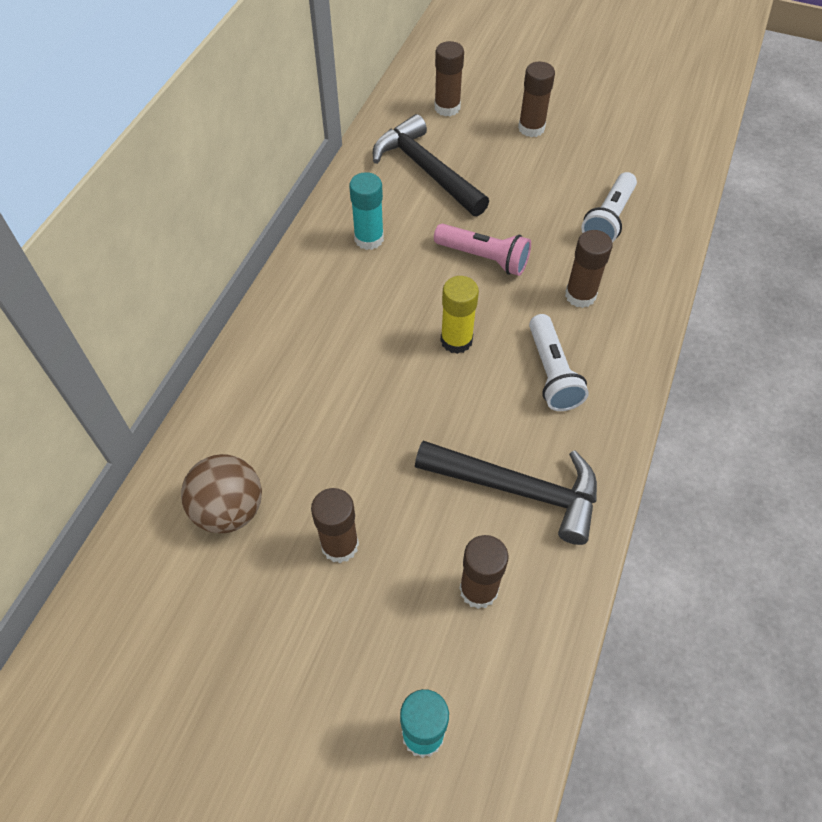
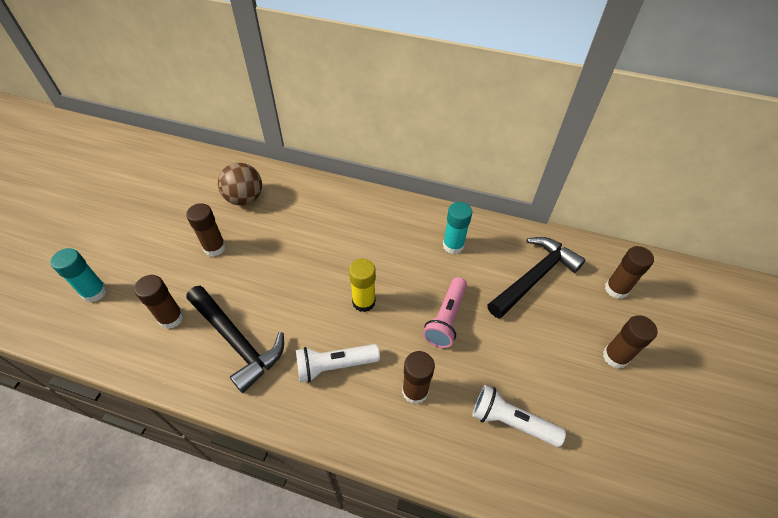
camera: 85 degrees right, 5 degrees down
black hammer [415,441,597,545] -> black hammer turned 60 degrees counterclockwise [186,286,284,393]

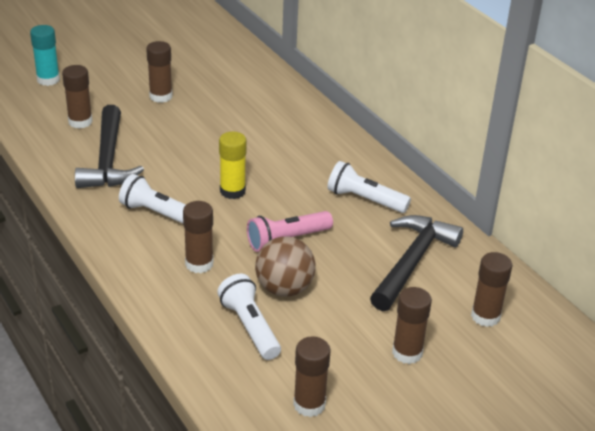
camera: 40 degrees right, 15 degrees down
brown ball [218,163,262,206] -> brown ball moved to [255,236,316,297]
turquoise glue stick [443,202,472,254] -> white flashlight [327,161,411,213]
black hammer [488,237,586,319] -> black hammer turned 60 degrees counterclockwise [370,215,463,311]
none -> brown glue stick [293,336,331,417]

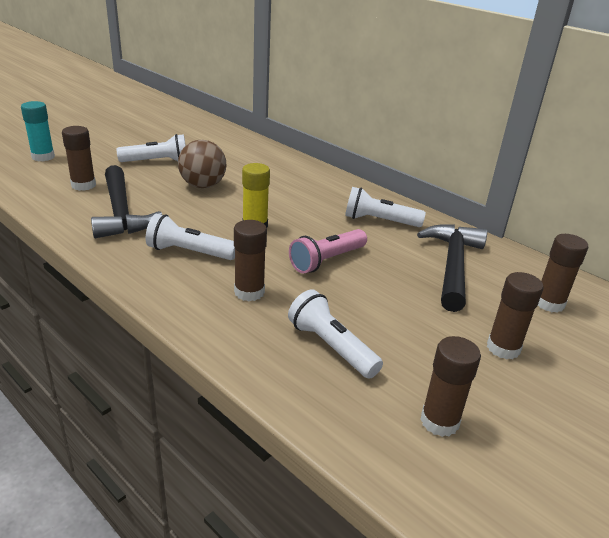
camera: 15 degrees left, 5 degrees down
brown glue stick [146,41,173,103] -> white flashlight [117,134,186,162]
brown ball [255,236,316,297] -> brown ball moved to [178,140,227,188]

